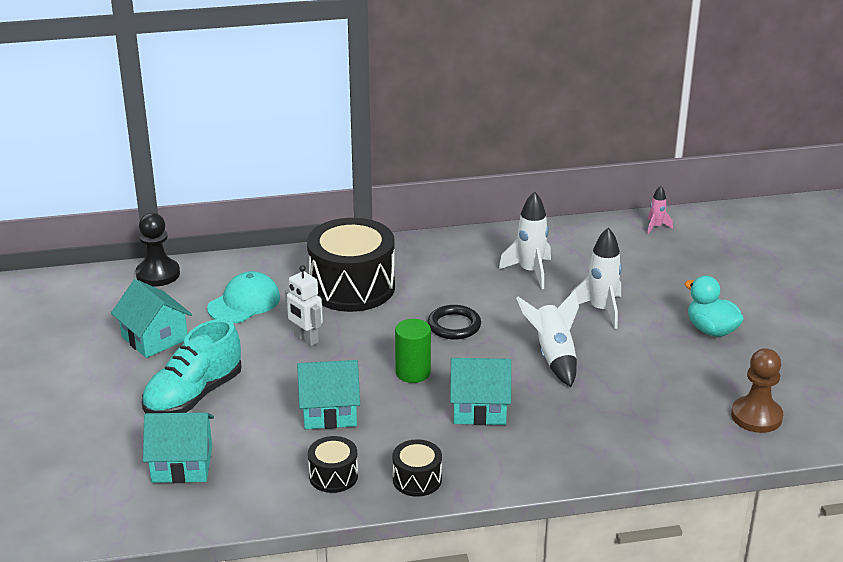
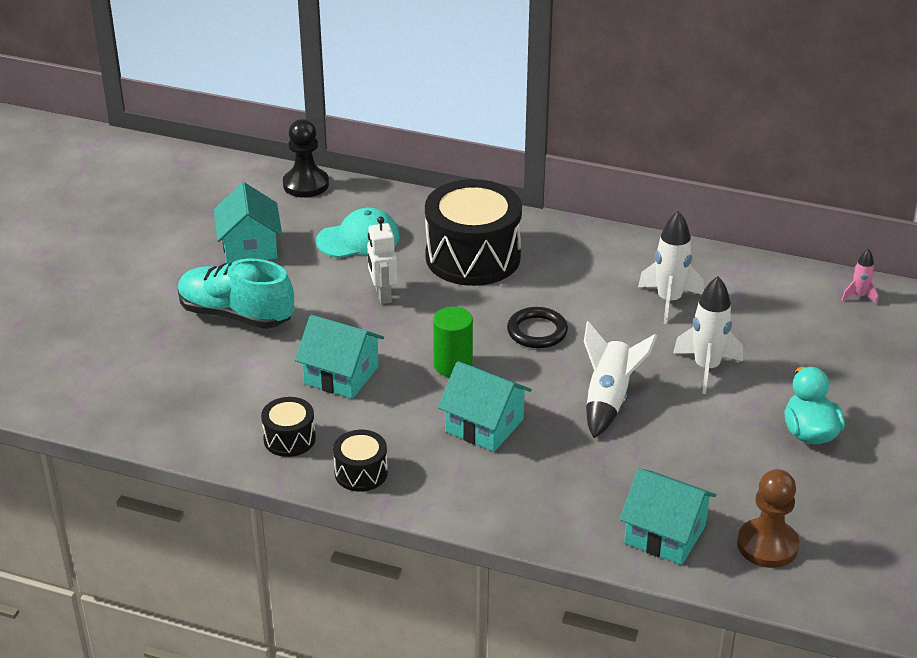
camera: 30 degrees right, 5 degrees up
turquoise shoe [142,319,241,413] -> turquoise shoe turned 45 degrees clockwise [178,258,294,329]
turquoise house [143,412,214,483] -> turquoise house moved to [619,468,716,565]

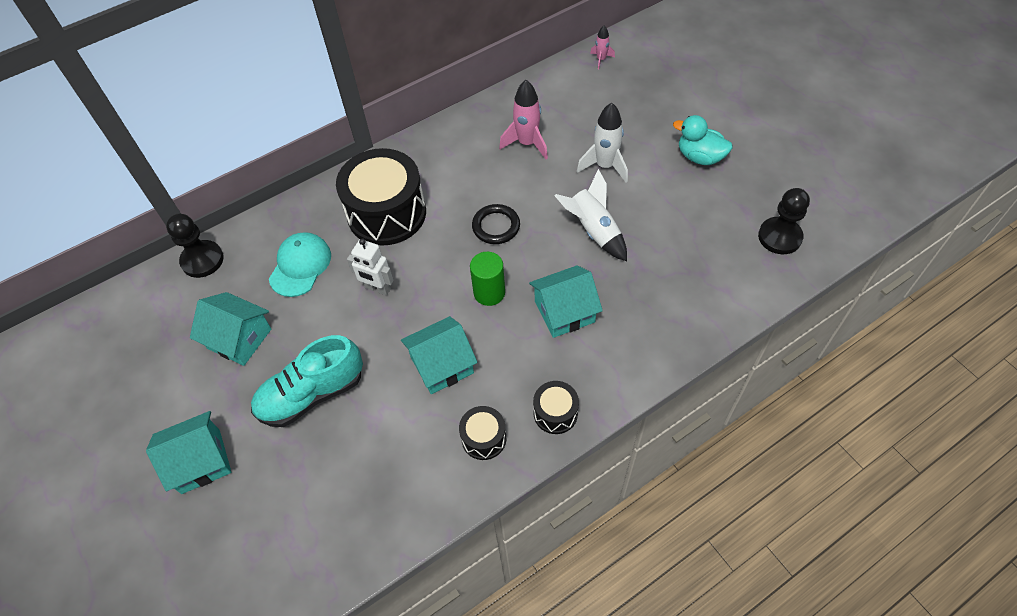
camera: 50 degrees left, 20 degrees up
turquoise house [619,468,716,565] -> turquoise house moved to [146,411,231,494]
white rocket [638,211,704,324] -> pink rocket [499,80,548,159]
brown pawn [737,469,799,568] -> black pawn [758,188,810,254]

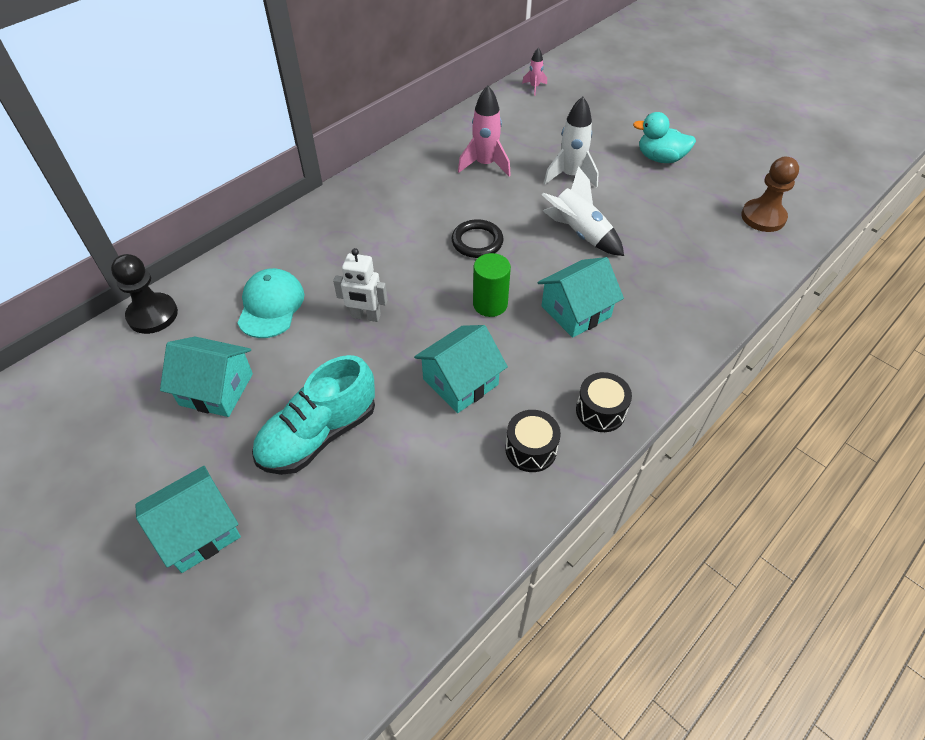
camera: 15 degrees left, 5 degrees down
black drum [336,148,426,246] -> none
black pawn [758,188,810,254] -> brown pawn [741,157,799,232]

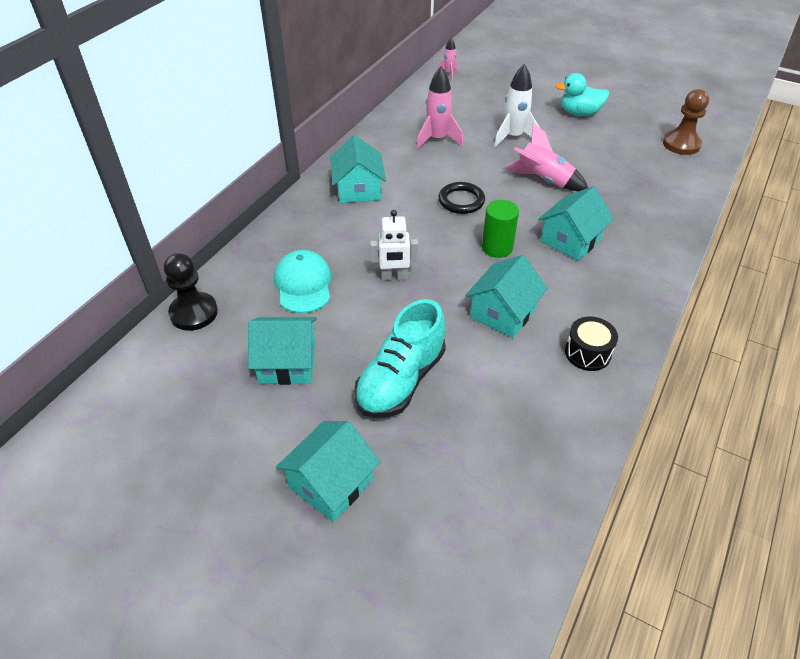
camera: 15 degrees left, 5 degrees down
white rocket [542,166,624,256] -> pink rocket [505,123,588,191]
black drum [576,372,632,432] -> none
none -> turquoise house [330,135,386,203]

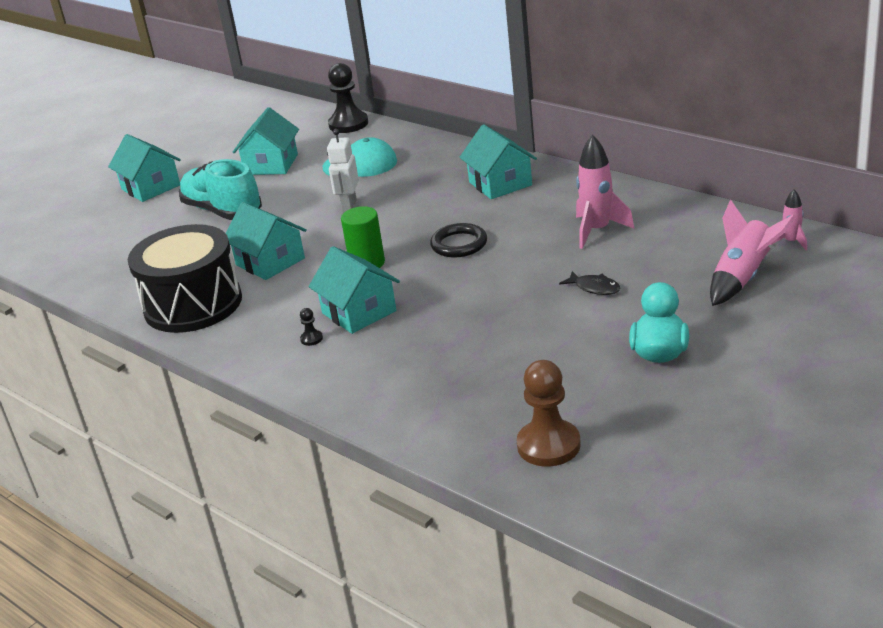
camera: 105 degrees right, 15 degrees down
turquoise house [330,135,386,203] -> turquoise house turned 60 degrees clockwise [459,124,537,199]
white rocket [494,64,540,147] -> black fish [559,271,620,295]
pink rocket [505,123,588,191] -> pink rocket moved to [710,200,796,306]
black drum [565,316,618,371] -> black drum [128,224,242,333], size x2.12
none -> black pawn [300,308,323,346]

